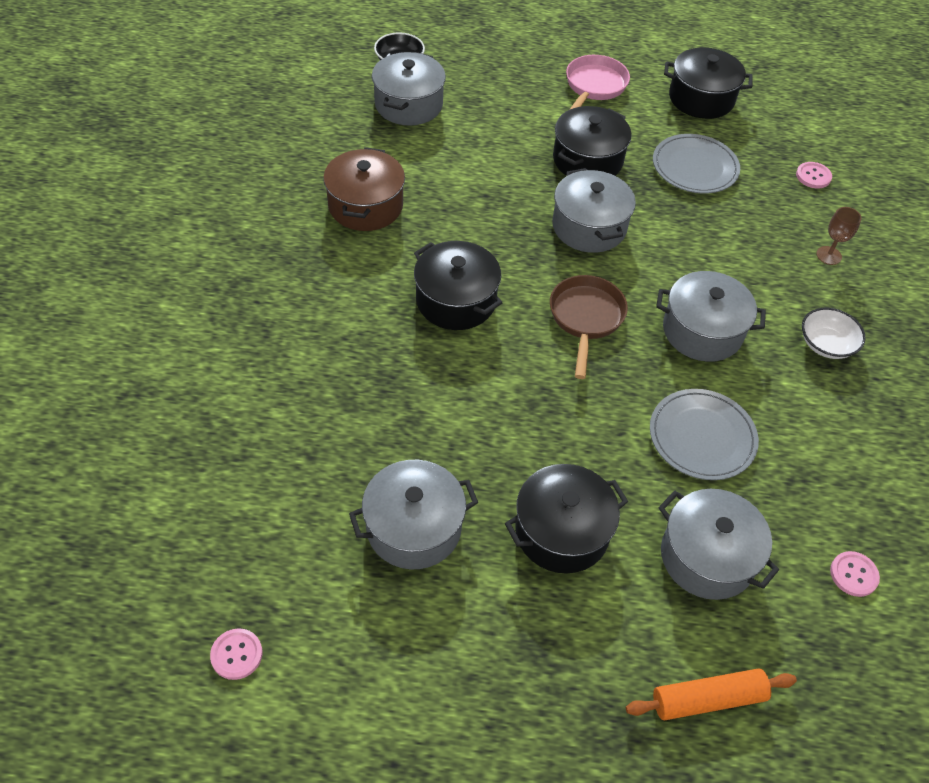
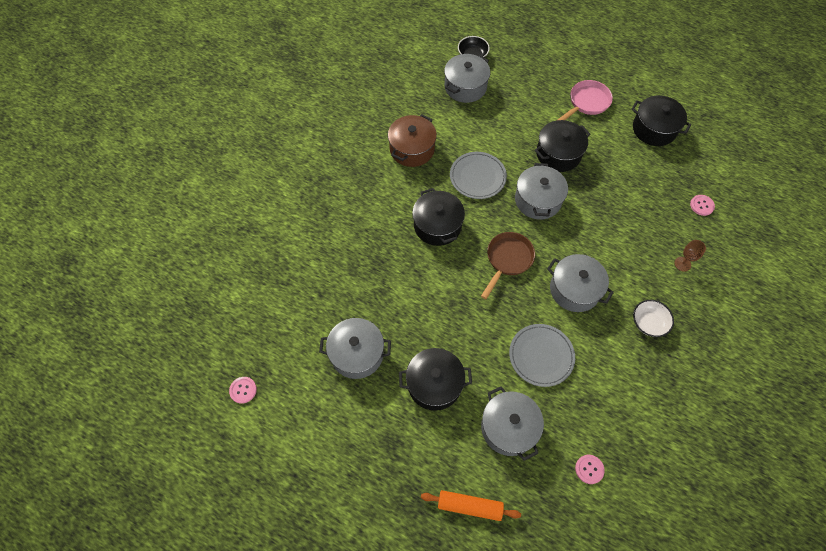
camera: 25 degrees right, 10 degrees up
grey plate [653,134,740,193] -> grey plate moved to [450,152,507,199]

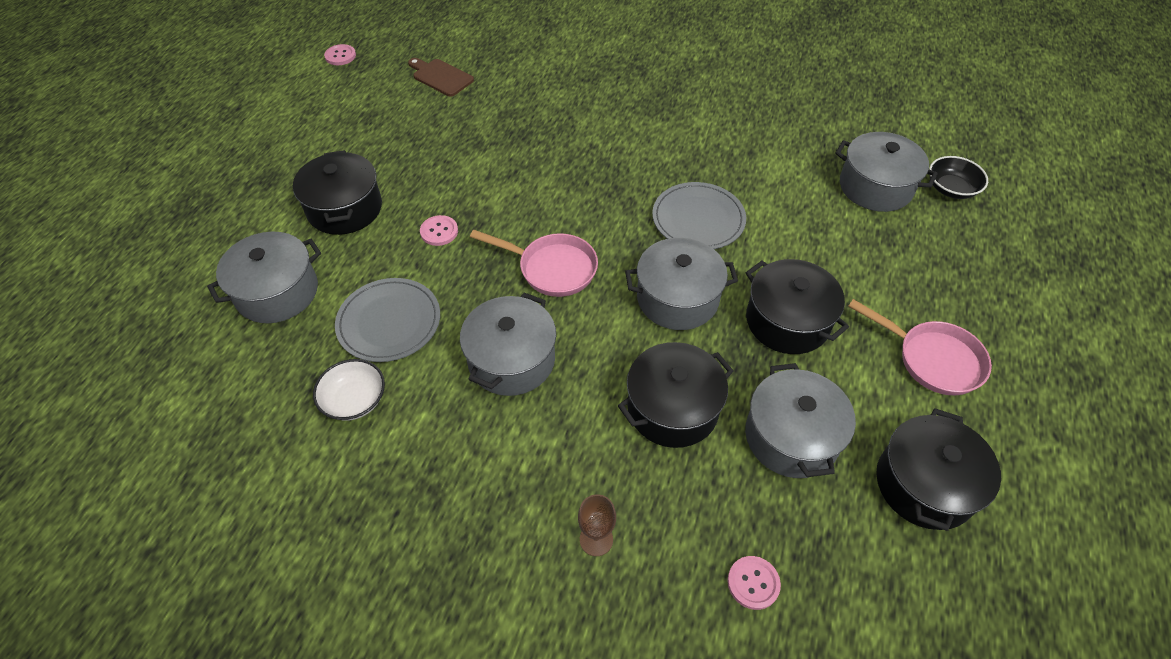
camera: 80 degrees right, 10 degrees down
grey pot [319,318,391,379] -> grey pot moved to [745,363,856,478]
brown pot [388,114,437,167] -> none
black pot [412,188,465,246] -> black pot moved to [618,342,734,448]
orange rolling pin [421,490,521,521] -> none
brown pan [481,232,535,299] -> pink pan [470,230,598,297]
pink button [575,455,605,484] -> pink button moved to [420,215,458,246]
white bowl [633,300,674,337] -> white bowl moved to [313,359,385,421]
none -> brown cutting board [408,58,474,97]

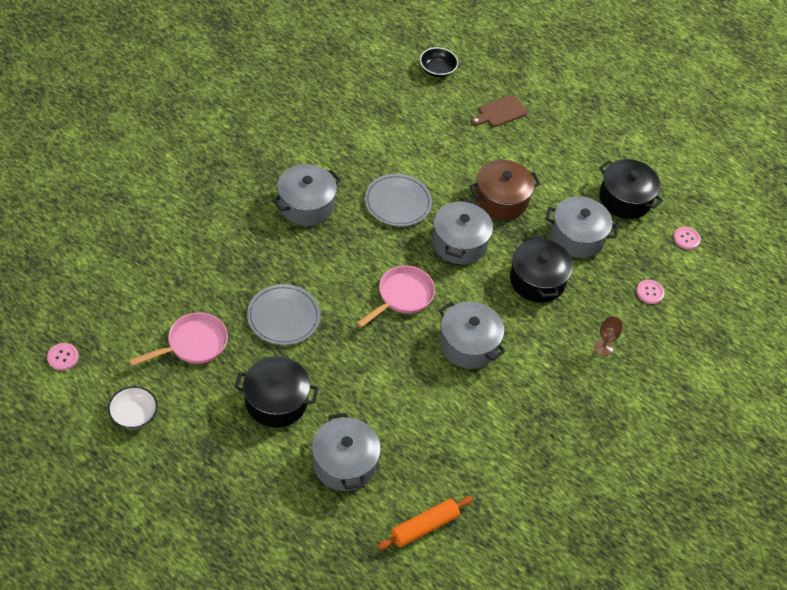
camera: 75 degrees left, 0 degrees up
white bowl [313,359,385,421] -> white bowl moved to [108,386,158,429]
grey plate [335,278,440,362] -> grey plate moved to [247,284,321,345]
brown cutting board [408,58,474,97] -> brown cutting board moved to [471,95,528,127]
pink button [420,215,458,246] -> pink button moved to [673,227,701,250]
black pot [745,259,849,354] -> brown pot [469,160,540,220]
grey pot [835,132,937,212] -> grey pot moved to [272,164,341,226]
pink pan [848,299,992,395] -> pink pan moved to [129,312,228,366]
none -> orange rolling pin [377,496,473,550]

